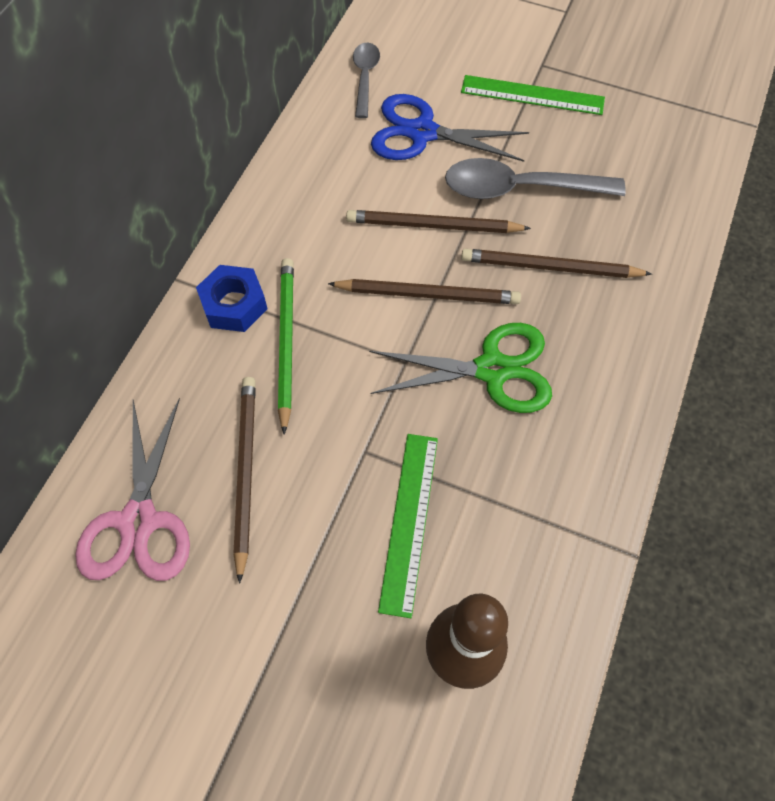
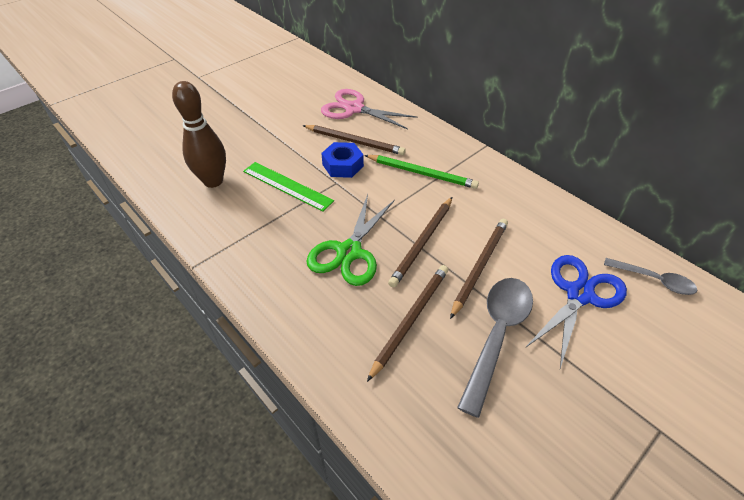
camera: 115 degrees right, 15 degrees down
blue nut [196,265,267,332] -> blue nut moved to [321,142,364,178]
green ruler [461,75,605,115] -> none

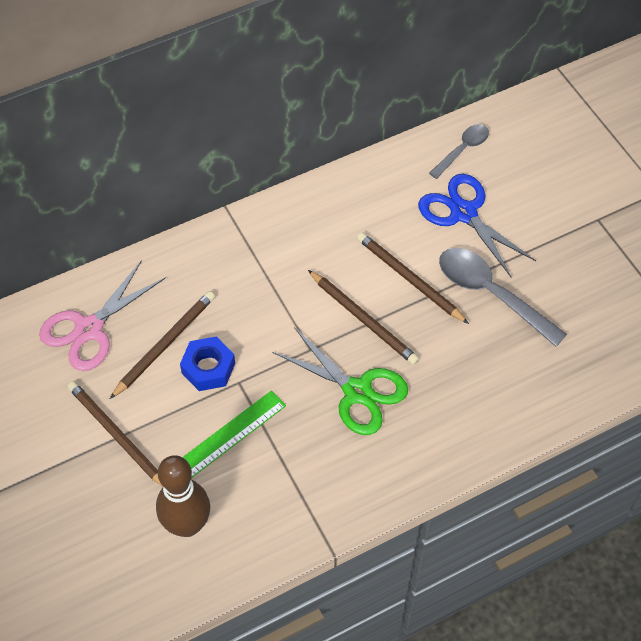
camera: 75 degrees left, 10 degrees up
green pencil [364,155,479,189] -> none
brown pencil [367,265,448,382] -> brown pencil moved to [68,381,163,487]

